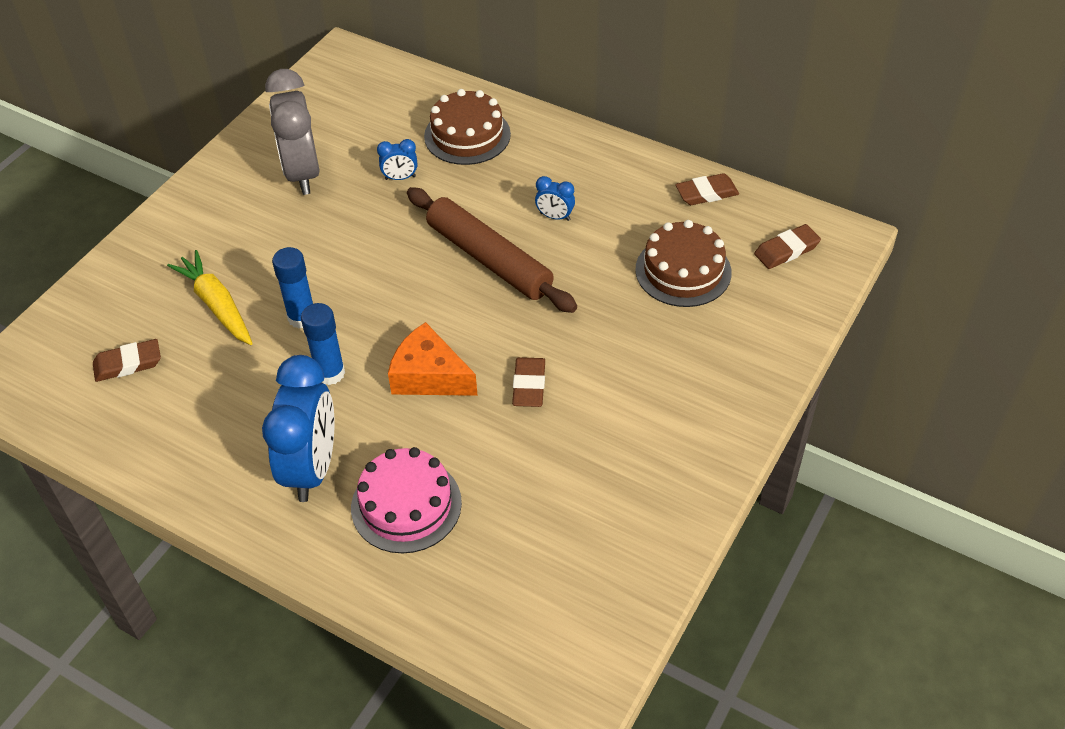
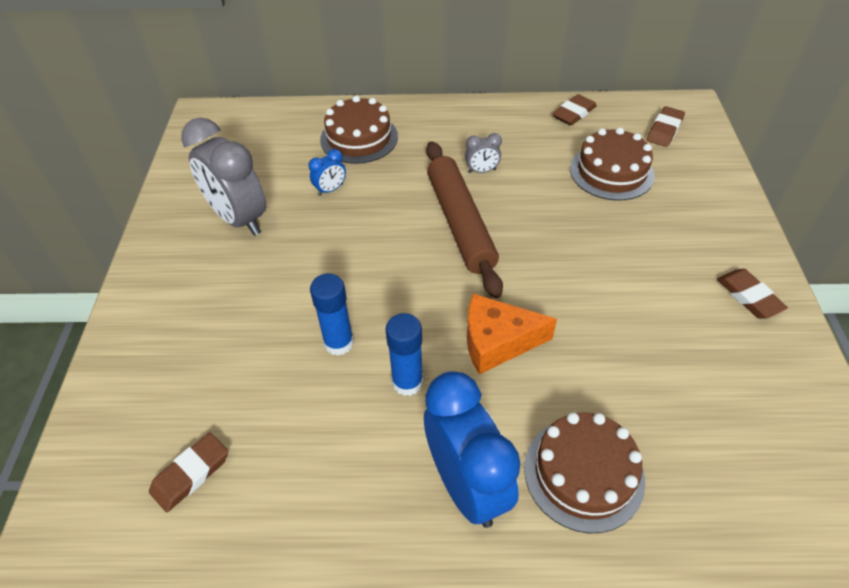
camera: 30 degrees left, 0 degrees up
yellow carrot [167,250,253,345] -> none
pink cake [351,447,462,554] -> brown cake [524,412,645,533]
brown rolling pin [407,187,577,313] -> brown rolling pin turned 60 degrees clockwise [426,141,503,298]
brown eraser [512,357,545,407] -> brown eraser moved to [717,269,788,319]
blue clock [535,176,575,221] -> grey clock [465,133,502,173]

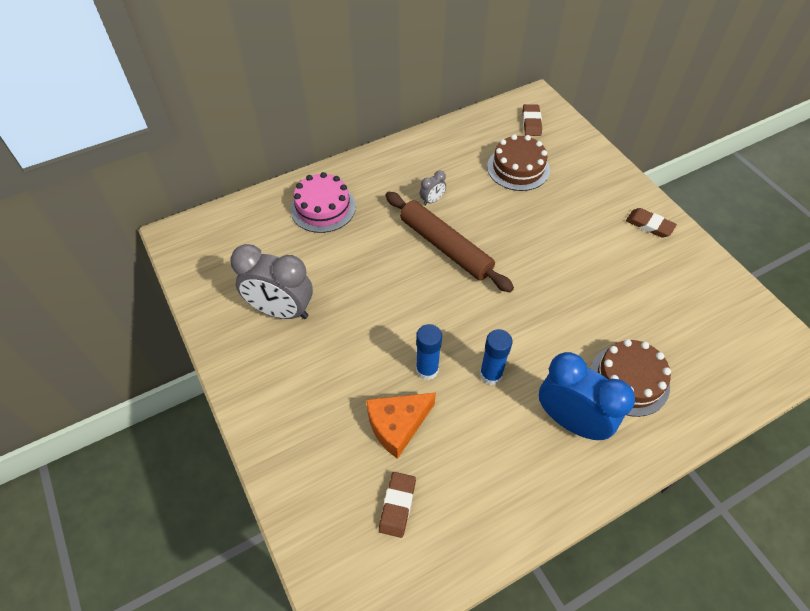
camera: 30 degrees left, 5 degrees up
blue clock [308,149,346,196] -> none
brown cake [320,96,398,164] -> pink cake [290,172,356,233]
orange cheese [467,294,557,374] -> orange cheese moved to [366,393,436,459]
brown eraser [552,94,597,125] -> none

